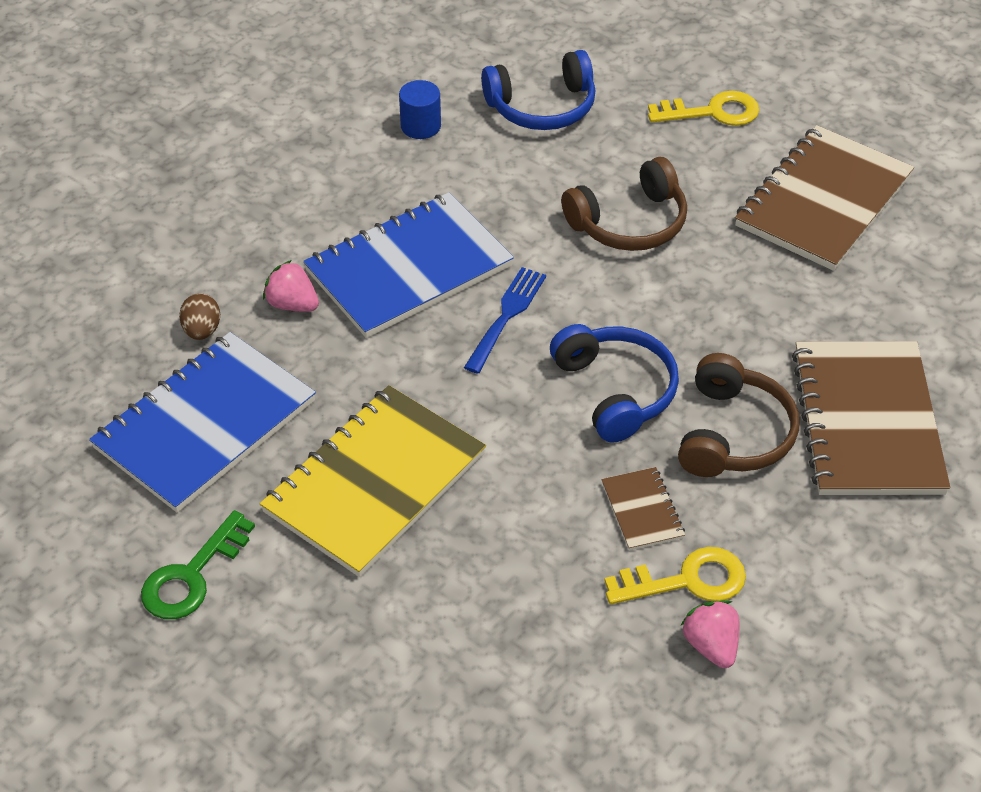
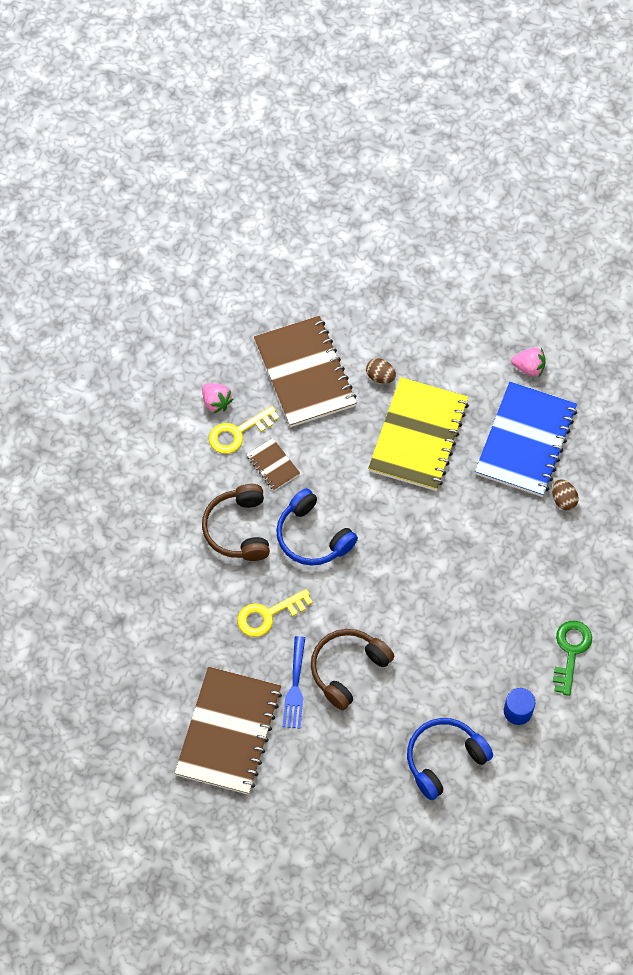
camera: 160 degrees right, 15 degrees up
green key [141,510,255,619] -> green key moved to [553,621,592,696]
pink strawberry [263,260,319,312] -> pink strawberry moved to [511,347,546,377]
blue notebook [303,192,514,338] -> none
blue fork [464,267,546,373] -> blue fork moved to [283,636,305,729]
yellow key [648,91,759,126] -> yellow key moved to [237,589,313,637]
brown notebook [792,341,950,495] -> brown notebook moved to [254,316,357,427]
none -> brown egg [366,358,396,383]

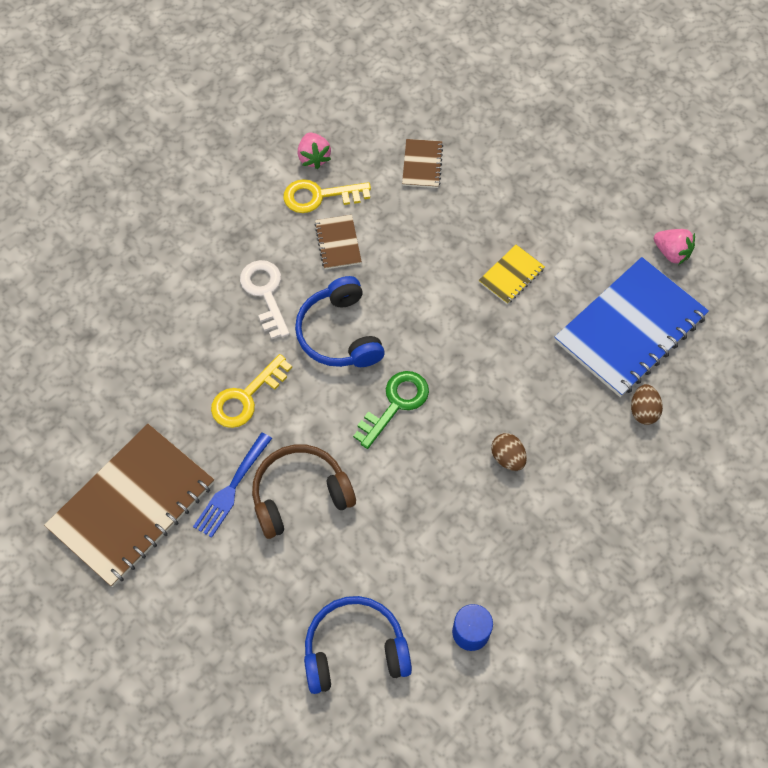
camera: 25 degrees right, 0 degrees up
brown headphones [202,484,270,561] -> white key [240,260,290,339]
yellow key [237,589,313,637] -> yellow key turned 45 degrees counterclockwise [211,354,292,428]
brown notebook [254,316,357,427] -> brown notebook [402,139,443,188], size x0.44
brown egg [366,358,396,383] -> brown egg moved to [491,433,527,471]
yellow notebook [368,377,469,491] -> yellow notebook [478,245,545,304], size x0.44
green key [553,621,592,696] -> green key moved to [353,371,429,449]

